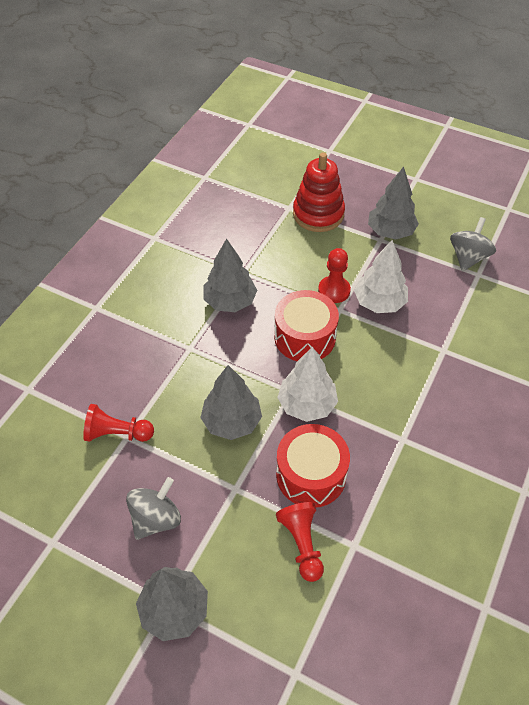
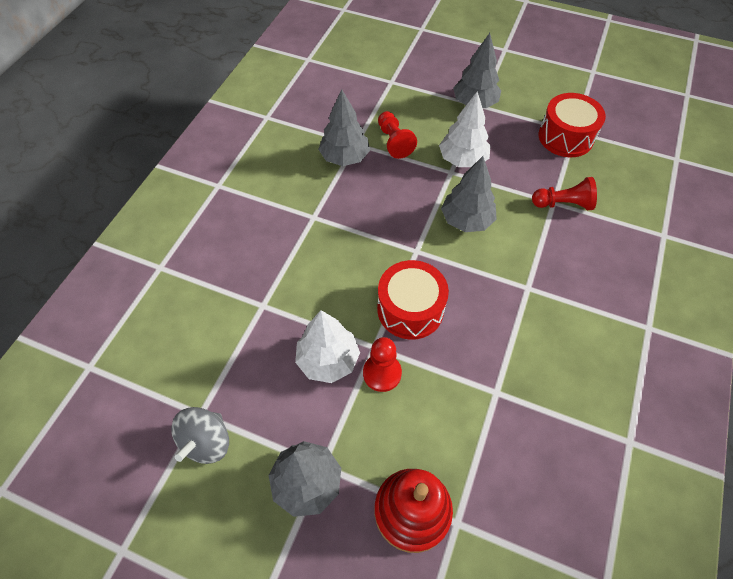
camera: 175 degrees right, 5 degrees up
grey spinning top [126,477,181,540] -> none
grey tree [204,238,257,312] -> grey tree moved to [318,89,370,166]
red drum [276,424,350,508] -> red drum moved to [539,93,606,157]
white tree [277,347,338,422] -> white tree moved to [439,91,491,167]

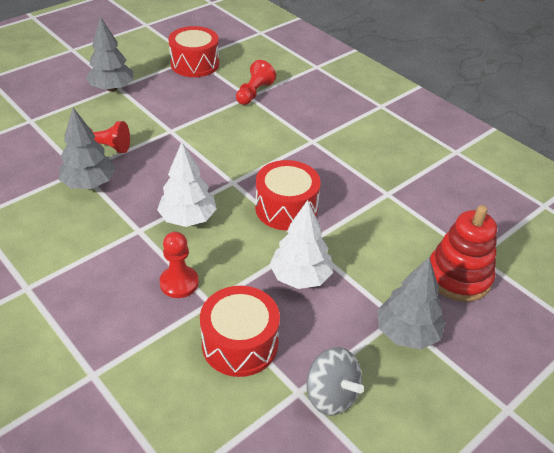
camera: 65 degrees left, 15 degrees down
red pawn [363,337,402,392] -> red pawn moved to [160,232,199,298]
white tree [439,91,491,167] -> white tree moved to [157,142,217,227]
grey tree [441,156,497,232] -> none
none -> red drum [200,286,280,377]

